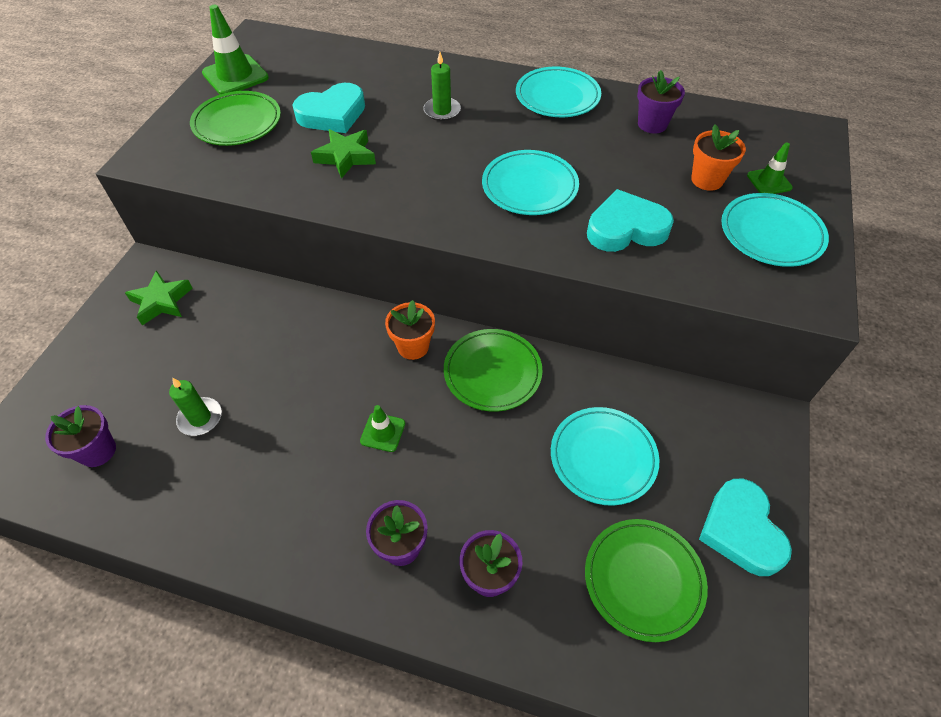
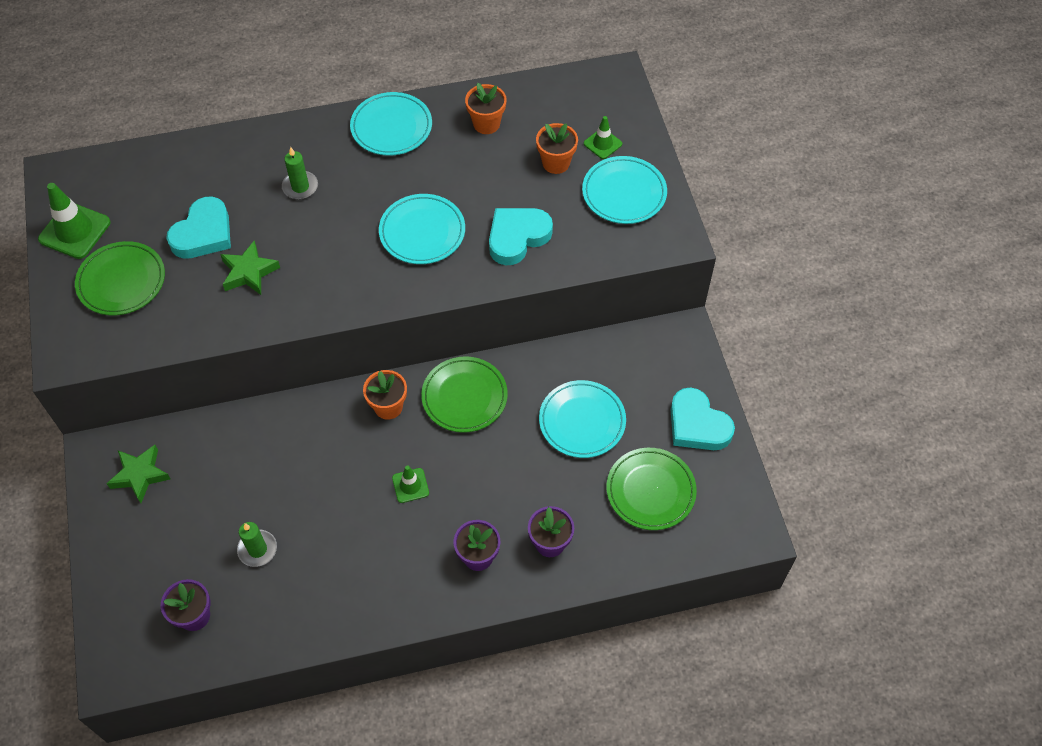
camera: 30 degrees left, 5 degrees up
purple flower pot [637,70,685,134] -> orange flower pot [465,83,507,134]

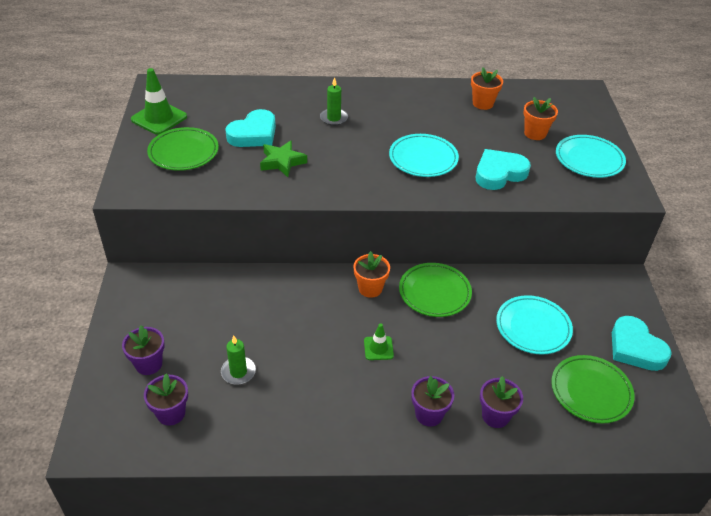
camera: 10 degrees right, 15 degrees down
green star [106,445,170,503] -> none
turquoise plate [350,92,432,156] -> none
green traffic cone [584,116,622,159] -> none
none -> purple flower pot [122,325,165,375]

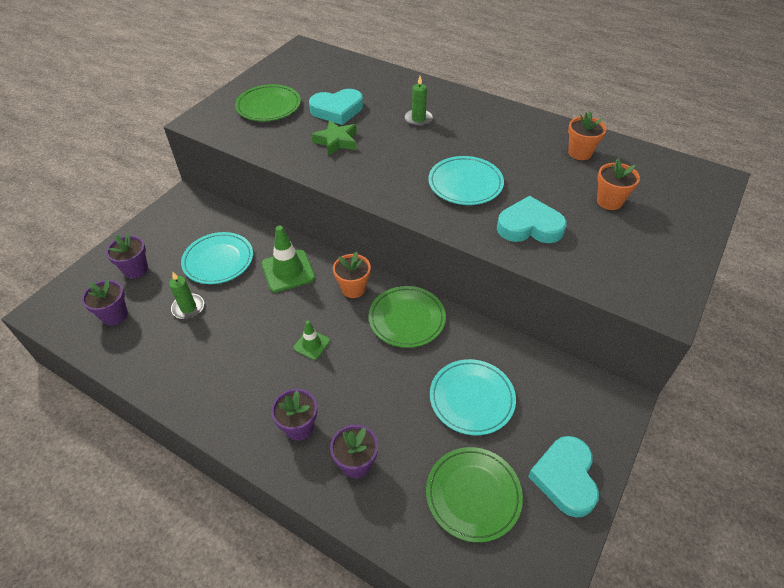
camera: 35 degrees right, 5 degrees up
green traffic cone [131,68,187,135] -> green traffic cone moved to [262,226,315,293]
turquoise plate [556,135,626,178] -> turquoise plate moved to [181,232,253,284]

